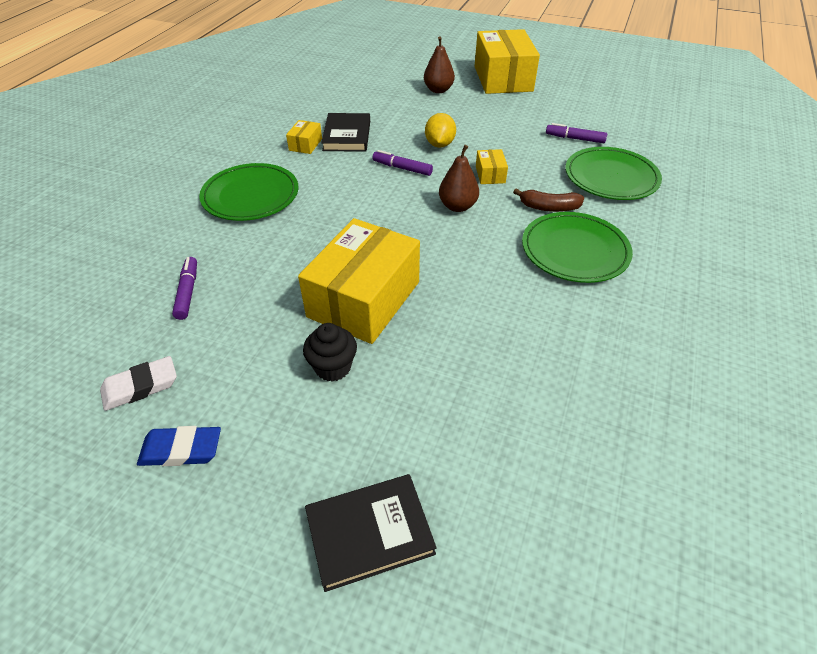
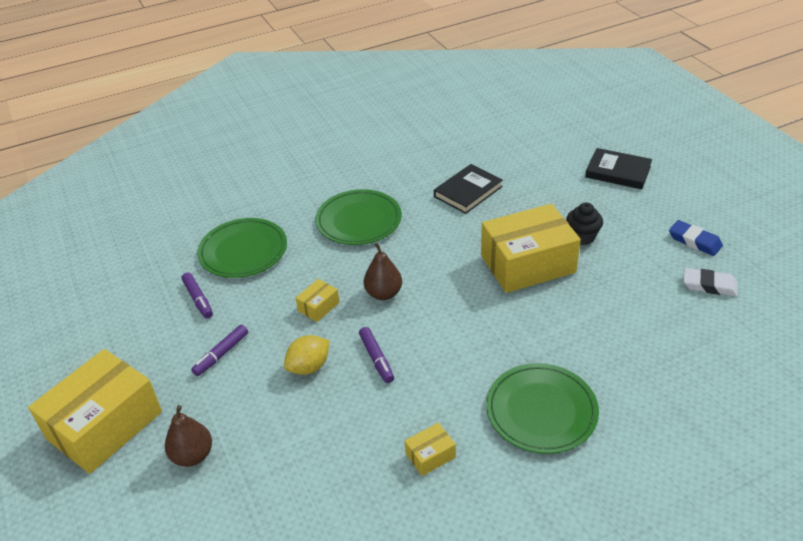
camera: 135 degrees left, 5 degrees down
purple marker [172,257,197,320] -> purple marker moved to [191,325,248,376]
black book [321,113,370,152] -> black book moved to [434,164,503,214]
brown banana [513,188,584,212] -> none

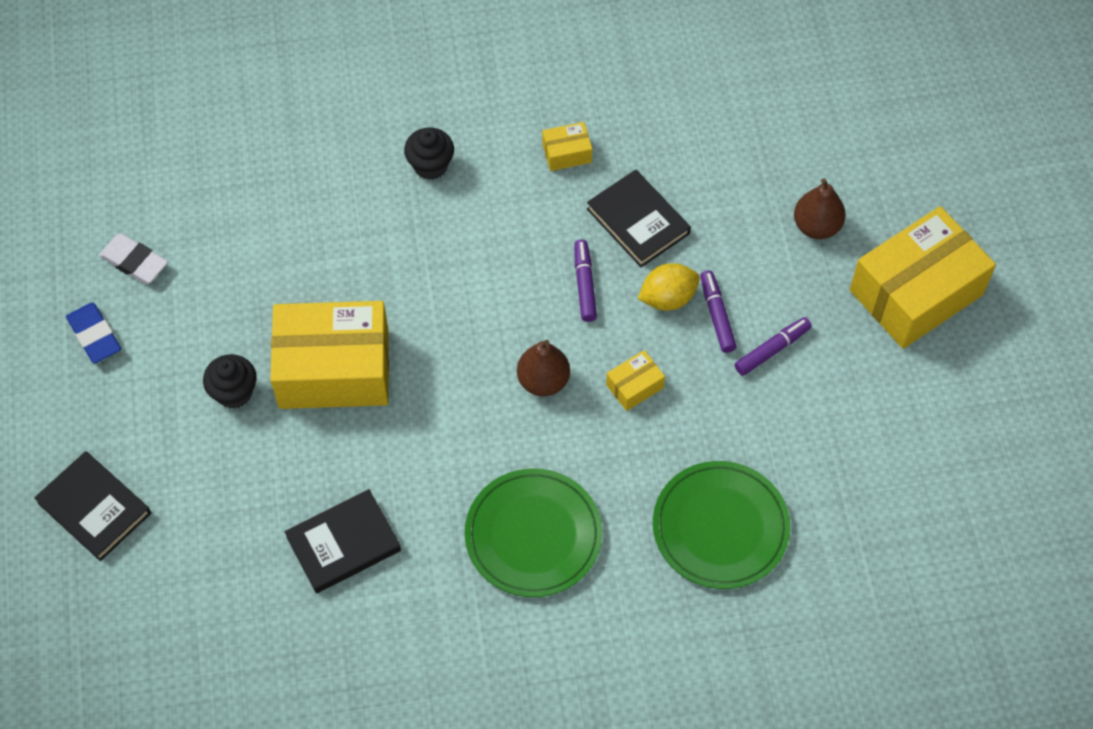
camera: 165 degrees left, 20 degrees up
purple marker [181,272,213,319] -> purple marker moved to [700,270,737,353]
green plate [486,363,599,454] -> black cupcake [404,128,454,180]
none -> black book [587,170,691,267]

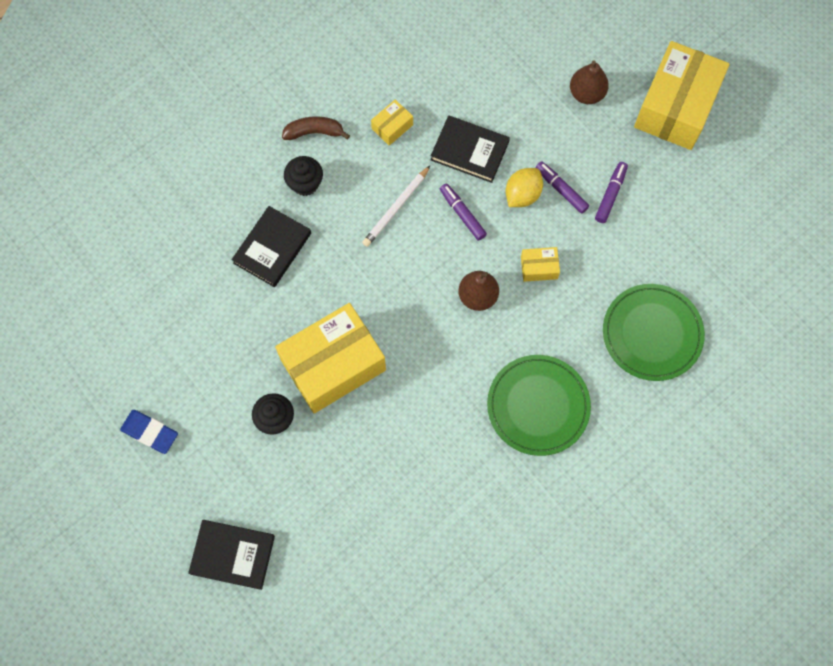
camera: 30 degrees left, 10 degrees up
white eraser [99,234,168,284] -> none
black book [285,489,401,594] -> black book moved to [231,206,311,287]
yellow box [606,350,665,411] -> yellow box turned 60 degrees clockwise [521,247,560,282]
none -> brown banana [282,116,350,140]
none -> white pencil [362,166,430,247]

